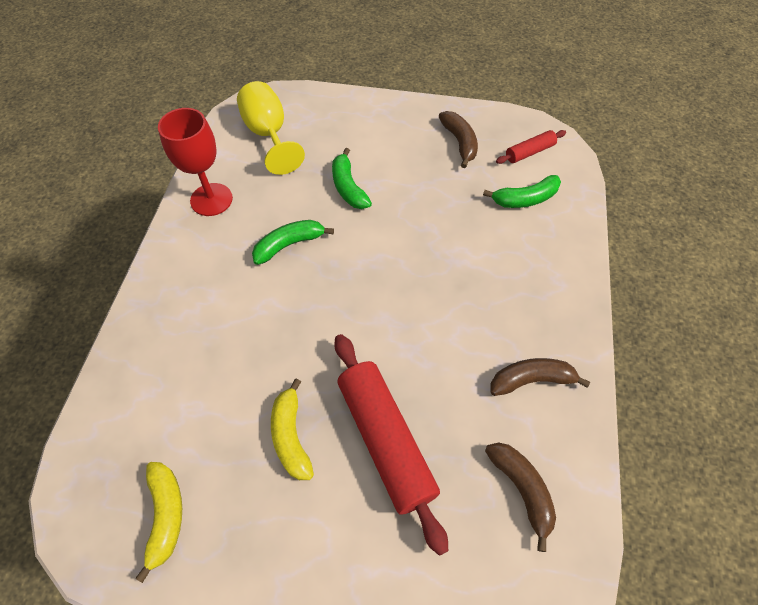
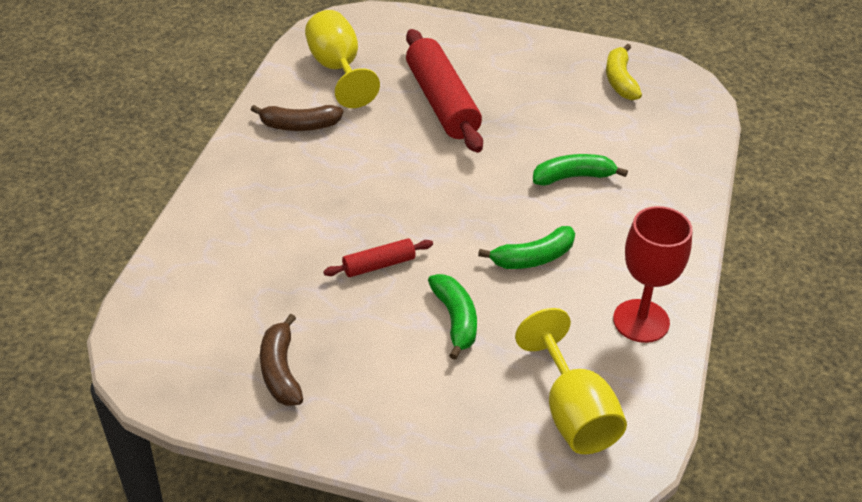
camera: 175 degrees left, 15 degrees down
yellow banana [271,379,314,480] -> none
green banana [483,175,561,208] -> green banana moved to [533,154,628,186]
brown banana [485,442,556,552] -> yellow goblet [305,10,380,108]
red rolling pin [496,130,566,164] -> red rolling pin moved to [323,238,433,277]

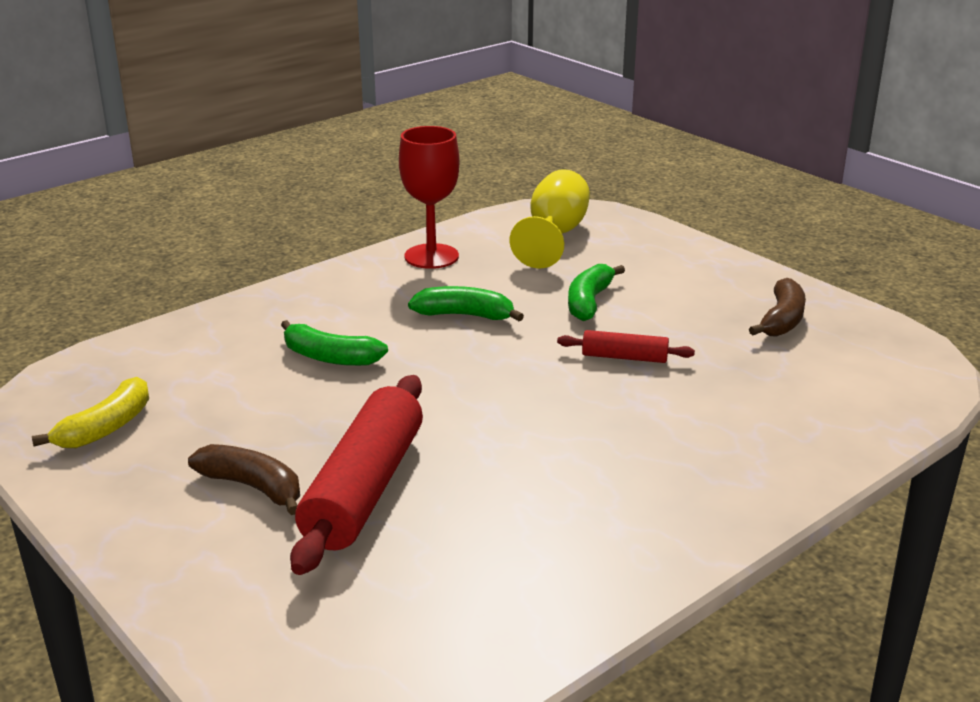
camera: 145 degrees left, 15 degrees down
brown banana [251,105,343,131] -> brown banana moved to [188,444,300,515]
yellow goblet [305,10,380,108] -> none

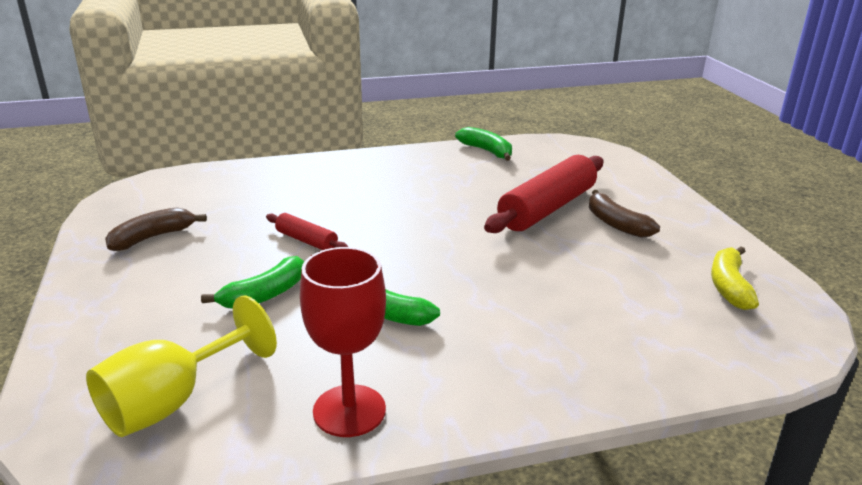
camera: 155 degrees left, 0 degrees up
yellow banana [32,377,149,448] -> yellow banana turned 45 degrees counterclockwise [711,246,759,310]
green banana [281,320,388,366] -> green banana moved to [455,127,512,161]

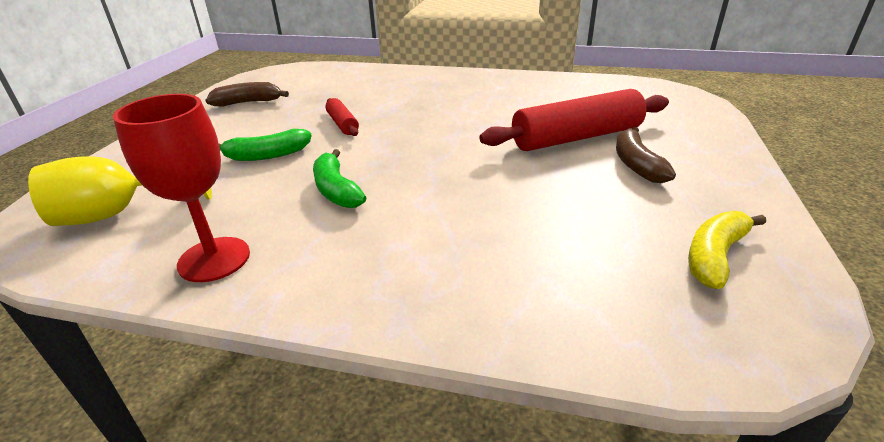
camera: 30 degrees right, 5 degrees up
green banana [455,127,512,161] -> none

